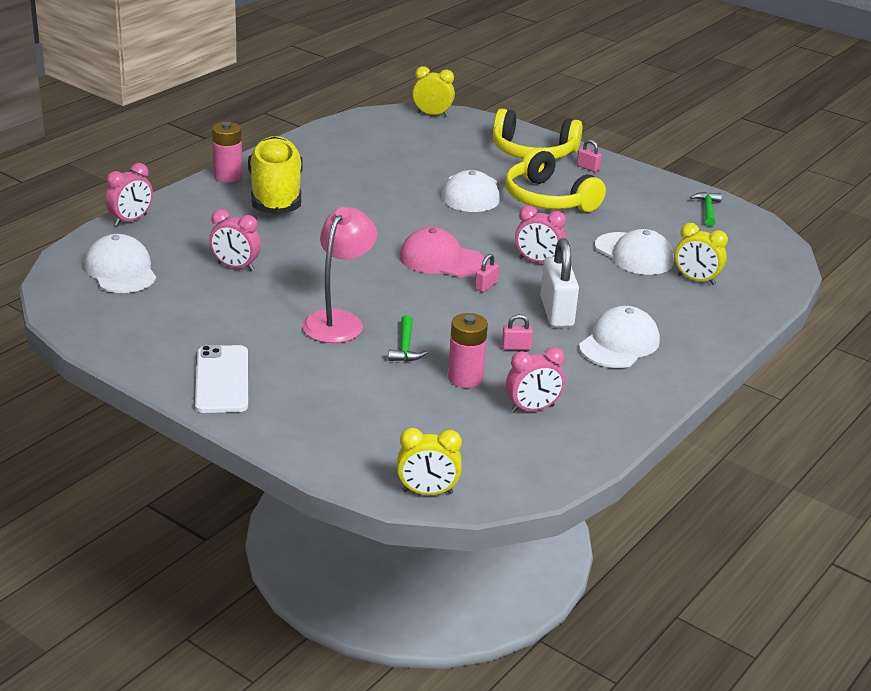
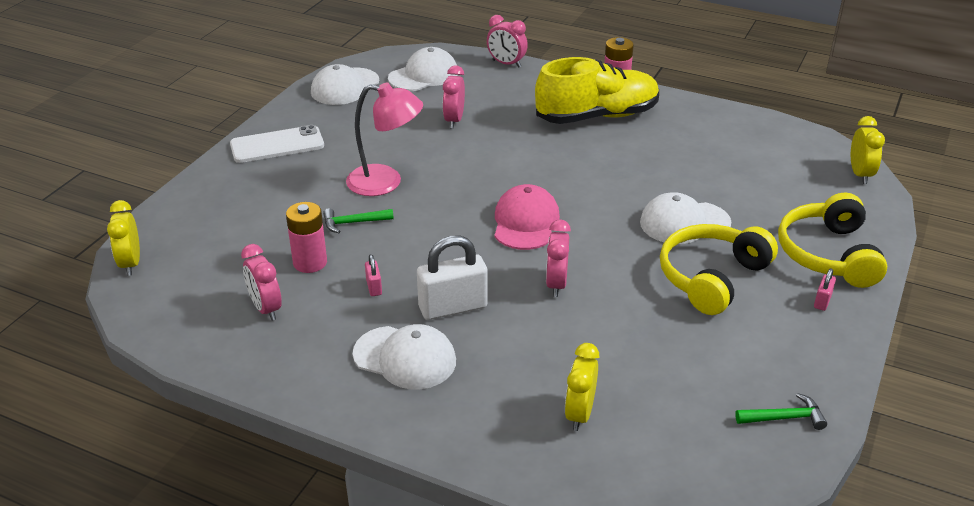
camera: 80 degrees right, 5 degrees up
pink padlock [475,254,499,292] -> none
white cap [595,229,674,275] -> white cap moved to [311,64,379,105]

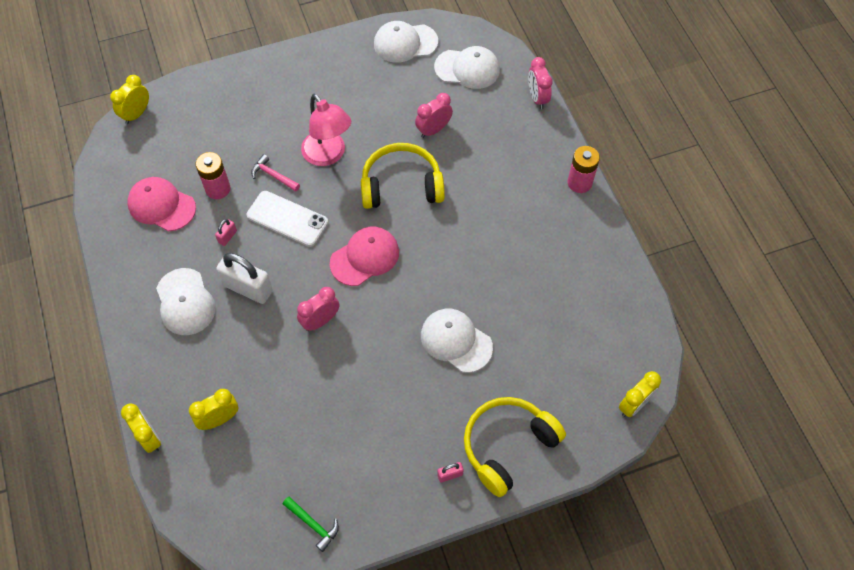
camera: 45 degrees right, 25 degrees up
white phone [230,125,324,163] -> white phone moved to [246,191,328,247]
pink clock [241,244,282,321] -> pink cap [127,177,196,231]
green hammer [323,208,394,233] -> pink hammer [251,154,300,192]
yellow shoe [535,57,659,124] -> none
yellow headphones [660,224,778,315] -> yellow headphones moved to [361,143,445,209]
none -> yellow clock [121,403,161,453]

